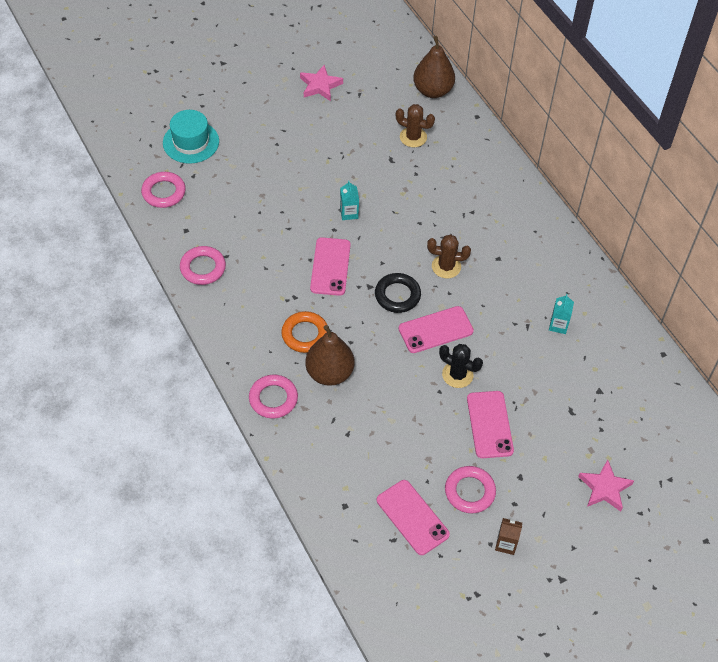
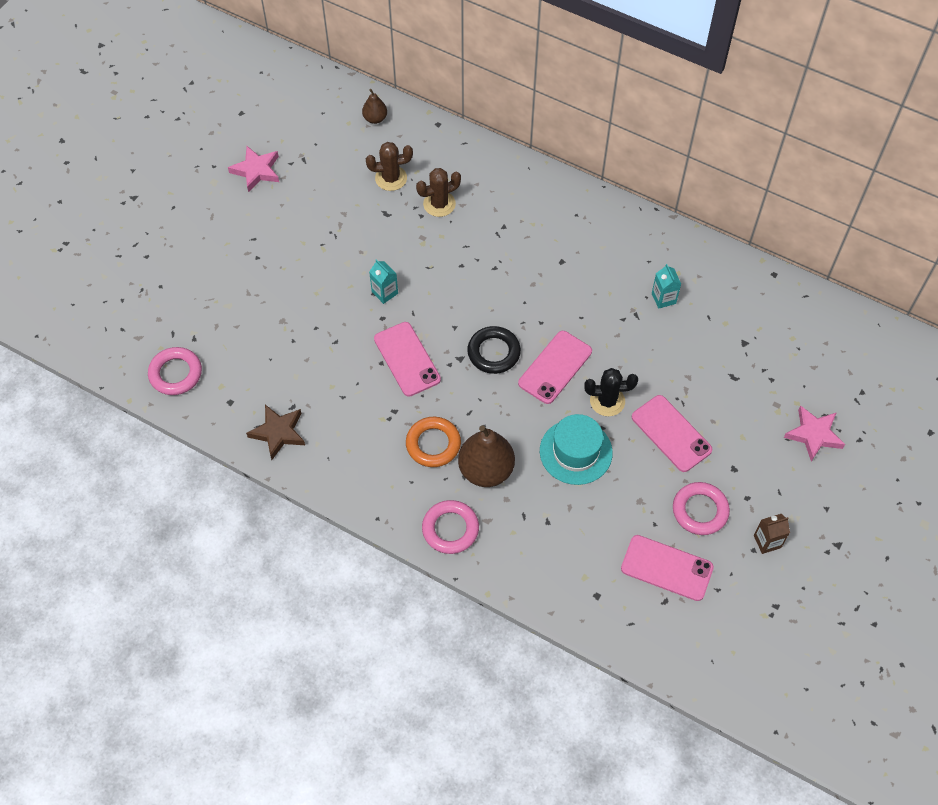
camera: 30 degrees left, 5 degrees up
turquoise hat [163,110,219,164] -> turquoise hat moved to [540,414,613,485]
pink ring [180,246,226,285] -> brown star [246,405,305,460]
brown pear [413,36,455,98] -> brown pear [362,89,387,124], size x0.52
brown cactus [427,234,471,278] -> brown cactus moved to [416,168,461,217]

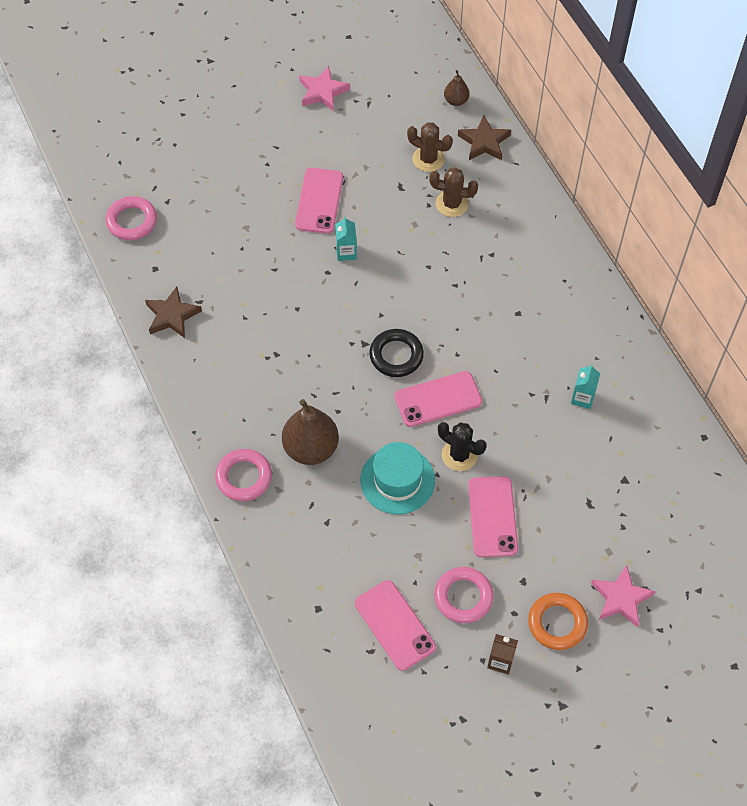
camera: 35 degrees right, 0 degrees up
pink phone [374,322,441,397] -> pink phone moved to [295,168,343,234]
orange ring [406,417,461,467] -> orange ring moved to [528,593,588,650]
none -> brown star [458,116,511,160]

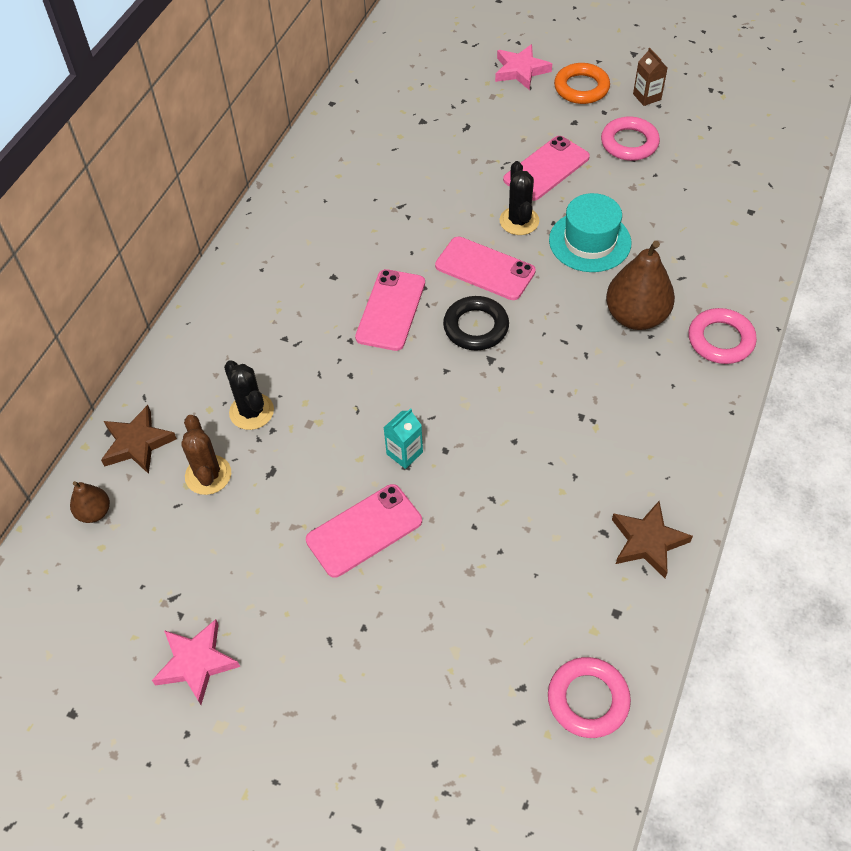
camera: 130 degrees left, 5 degrees down
pink phone [355,580,436,671] -> pink phone moved to [355,269,425,351]
brown cactus [429,167,478,217] -> black cactus [224,360,274,430]
turquoise carton [571,364,600,409] -> none

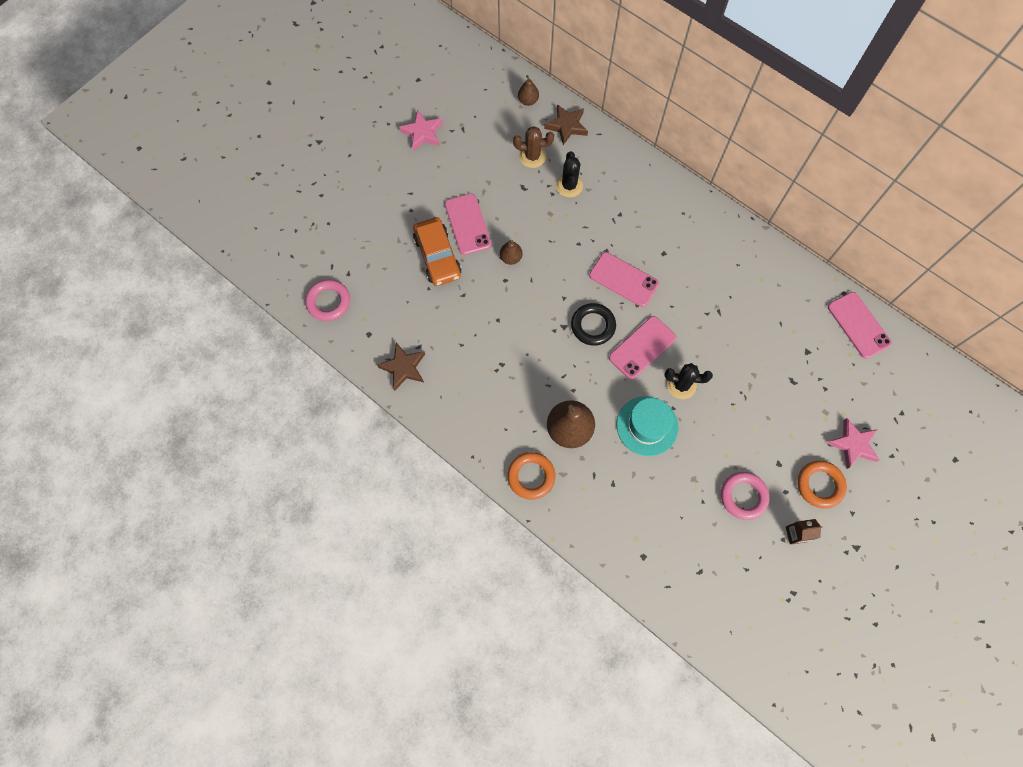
camera: 105 degrees right, 15 degrees up
black cactus [224,360,274,430] -> black cactus turned 75 degrees counterclockwise [556,151,583,198]
turquoise carton [383,408,423,469] -> brown pear [500,240,523,265]
pink phone [503,136,590,201] -> pink phone moved to [828,292,892,359]
pink ring [688,308,757,364] -> orange ring [507,452,556,500]
none -> orange car [413,217,461,286]

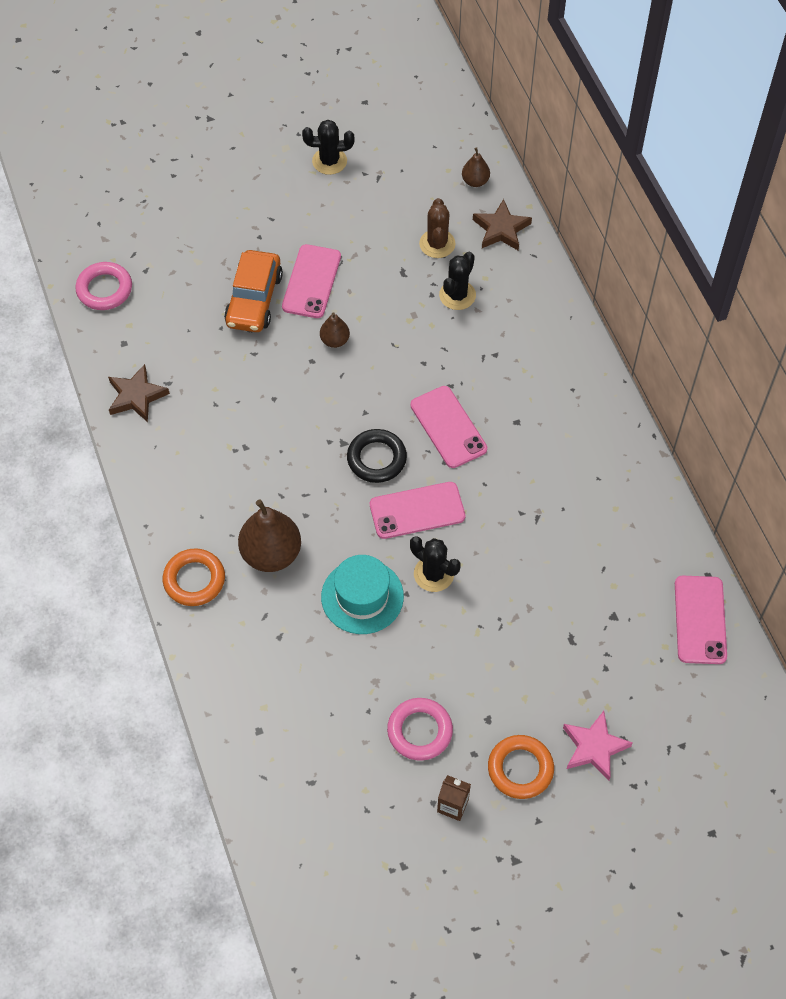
camera: 30 degrees right, 10 degrees down
pink star [399,110,443,151] -> black cactus [302,120,354,175]
brown cactus [513,126,554,168] -> brown cactus turned 60 degrees clockwise [419,198,456,258]

